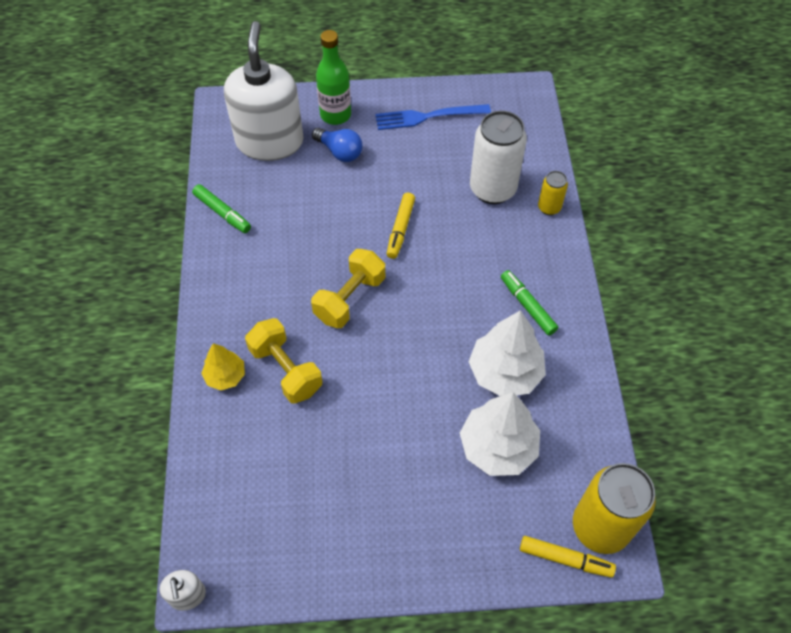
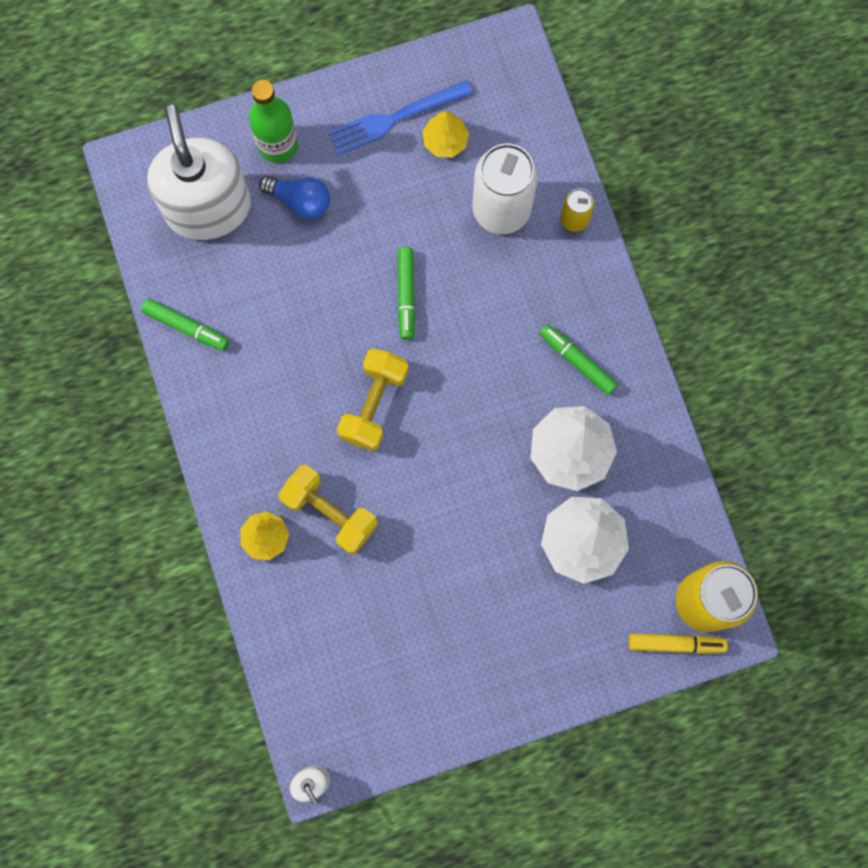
camera: 15 degrees left, 20 degrees up
yellow marker [387,193,415,259] -> green marker [397,247,415,340]
none -> yellow tree [422,111,469,158]

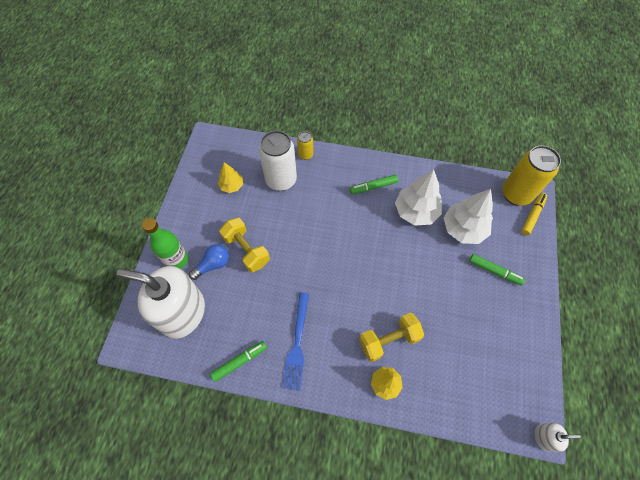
camera: 60 degrees left, 15 degrees down
blue fork [328,80,473,155] -> blue fork moved to [283,292,309,391]
yellow dumbbell [337,348,409,451] -> yellow dumbbell moved to [219,218,270,273]
green marker [397,247,415,340] -> green marker moved to [469,254,525,285]

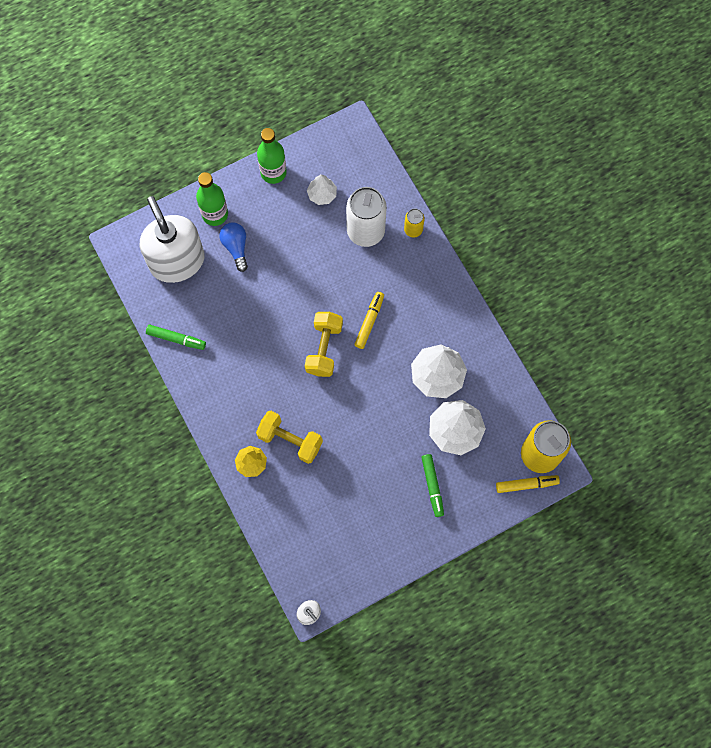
camera: 50 degrees right, 10 degrees up
blue light bulb [189,244,229,280] -> blue light bulb turned 120 degrees counterclockwise [219,222,248,272]
yellow tree [218,162,243,193] -> white tree [307,174,337,205]
yellow dumbbell [219,218,270,273] -> yellow dumbbell moved to [305,312,343,377]
blue fork [283,292,309,391] -> none
green marker [349,175,398,194] -> none
none -> green bottle [257,128,287,184]
none -> yellow marker [354,292,384,349]

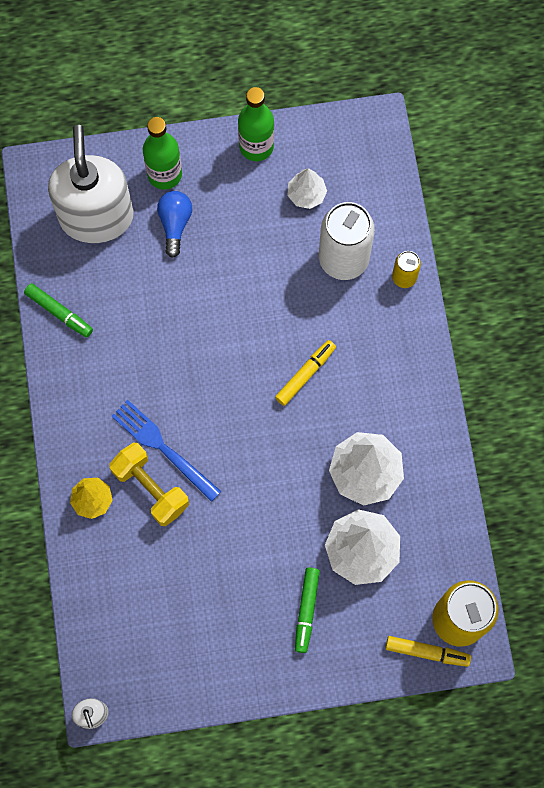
camera: 20 degrees right, 0 degrees up
yellow dumbbell [305,312,343,377] -> none
none -> blue fork [112,400,221,502]

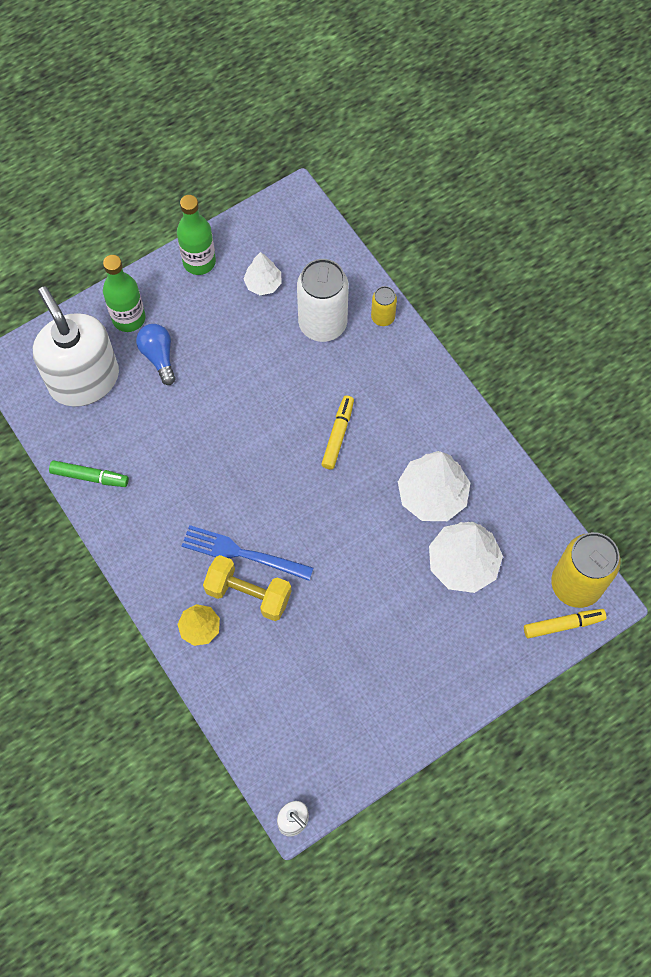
camera: 25 degrees left, 5 degrees down
green marker [295,568,320,653] -> none

